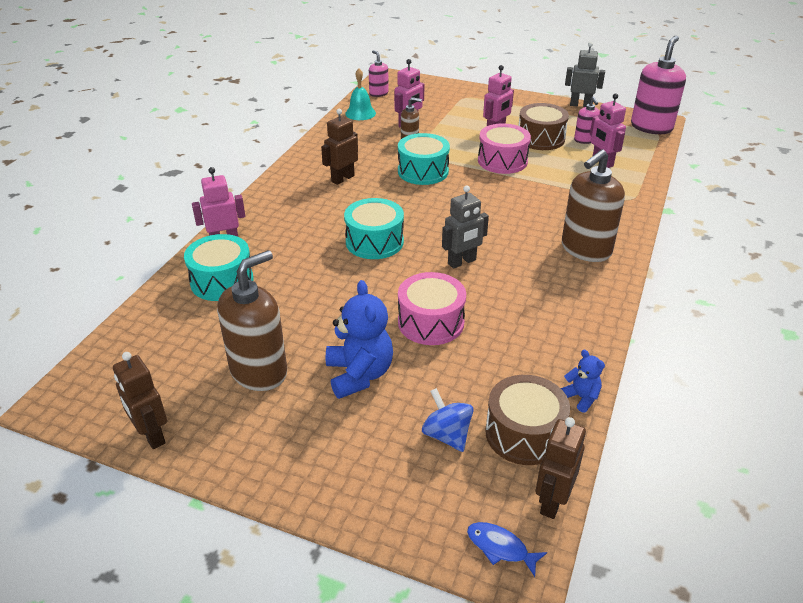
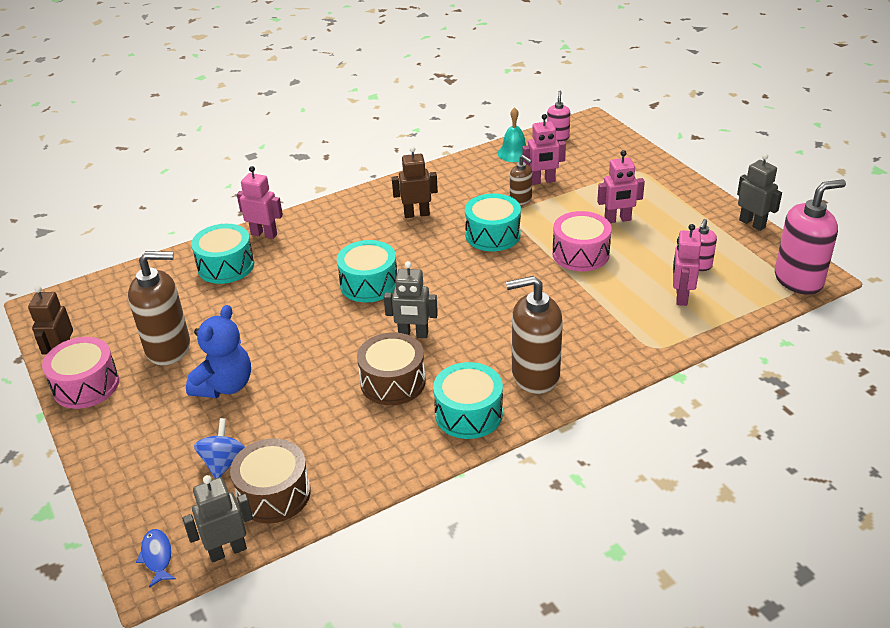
camera: 40 degrees right, 0 degrees up
pink drum [398,272,466,345] -> pink drum moved to [42,337,119,409]
brown drum [519,103,569,150] -> brown drum moved to [357,332,426,405]
brown robot [536,417,586,519] -> grey robot [182,475,253,562]
blue teddy bear [561,350,605,413] -> none
none -> turquoise drum [433,362,503,439]

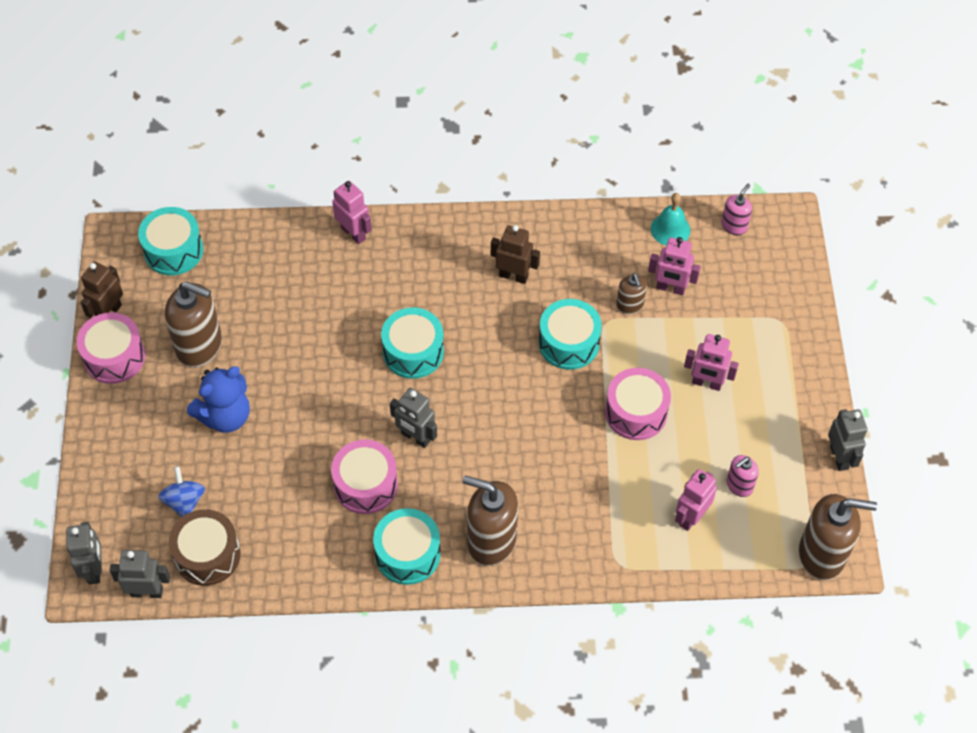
camera: 25 degrees right, 20 degrees up
blue fish [136,529,176,588] -> grey robot [66,522,102,584]
turquoise drum [191,224,254,284] -> turquoise drum moved to [138,207,203,275]
blue spinning top [194,418,245,479] -> blue spinning top turned 45 degrees counterclockwise [158,466,205,517]
brown drum [357,332,426,405] -> pink drum [331,440,398,514]
pink soap dispenser [775,179,846,295] -> brown soap dispenser [799,494,877,580]

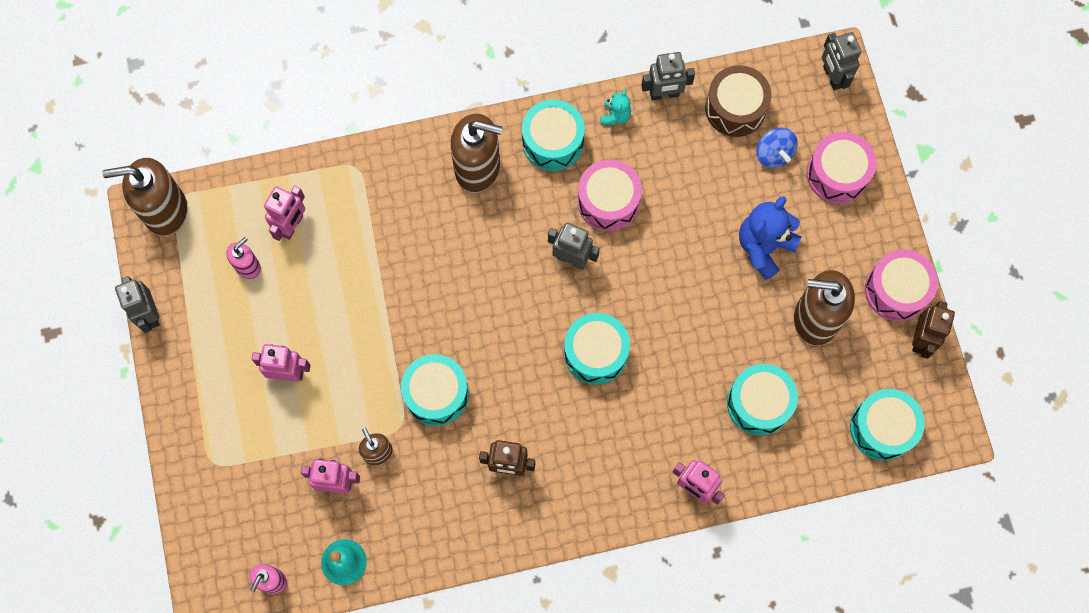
camera: 170 degrees right, 15 degrees up
grey robot [109,550,170,598] -> grey robot moved to [641,52,695,101]
pink drum [605,368,671,440] -> pink drum moved to [807,132,876,204]
none -> turquoise teddy bear [601,89,631,125]
none -> turquoise drum [727,364,798,435]

